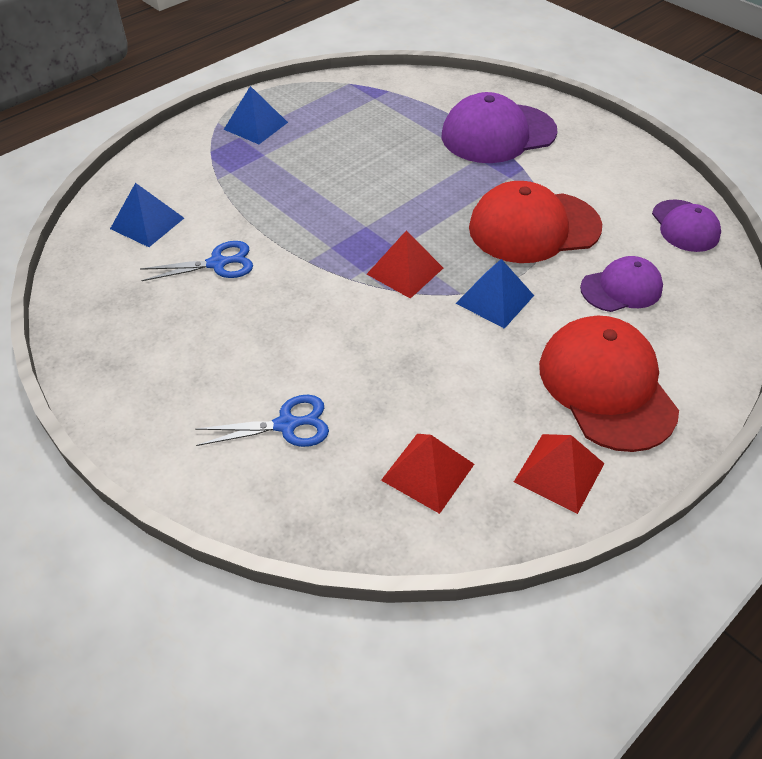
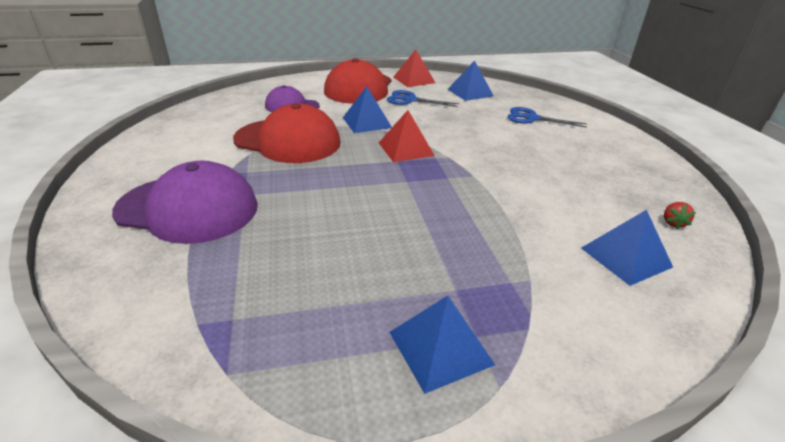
camera: 150 degrees left, 15 degrees down
blue scissors [140,241,253,281] -> blue scissors moved to [387,90,459,107]
red pyramid [381,434,474,514] -> blue pyramid [447,60,494,101]
purple cap [652,199,721,252] -> none
none -> red strawberry [664,202,696,229]

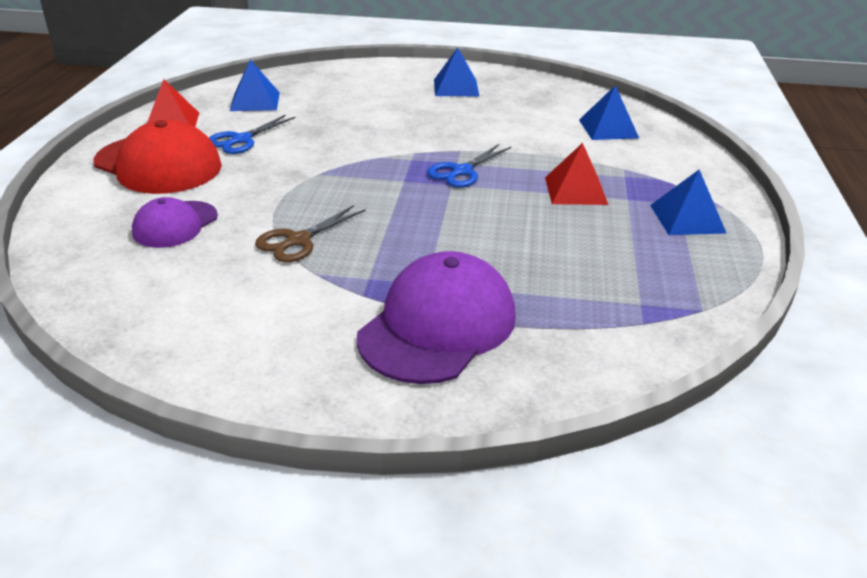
camera: 70 degrees left, 0 degrees up
red cap [233,103,341,163] -> brown scissors [255,205,366,262]
blue pyramid [343,86,392,133] -> blue pyramid moved to [434,47,479,96]
red pyramid [379,110,435,162] -> red pyramid moved to [545,143,608,205]
blue scissors [508,107,587,128] -> blue scissors moved to [427,144,511,188]
red strawberry [664,202,696,229] -> none

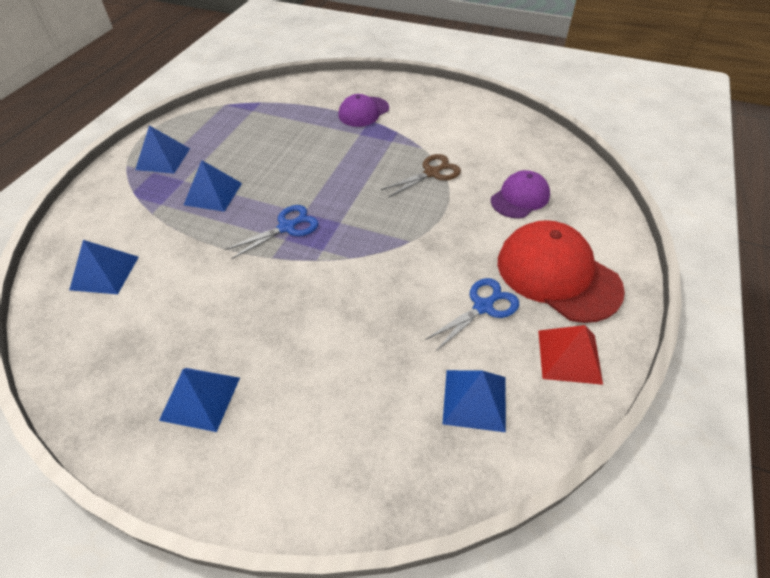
camera: 165 degrees left, 15 degrees up
purple cap [357,251,516,384] -> purple cap [338,94,389,127], size x0.58
red pyramid [545,143,608,205] -> blue pyramid [184,160,242,212]

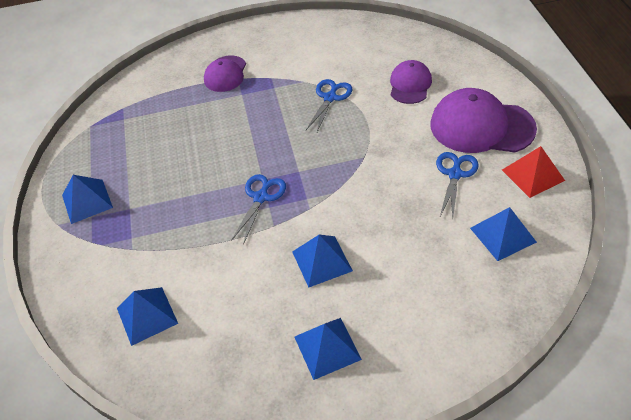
camera: 30 degrees left, 0 degrees up
blue pyramid [184,160,242,212] -> blue pyramid moved to [292,235,353,287]
brown scissors [381,154,461,198] -> blue scissors [306,79,352,134]
red cap [498,220,625,323] -> purple cap [431,88,537,153]

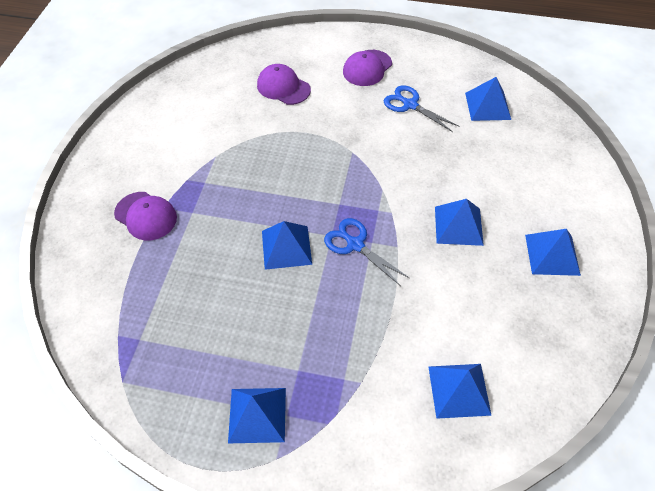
camera: 70 degrees left, 5 degrees up
blue scissors [306,79,352,134] -> none
purple cap [431,88,537,153] -> purple cap [343,50,392,86], size x0.58
red pyramid [502,146,565,198] -> none
none -> blue pyramid [262,221,312,270]

